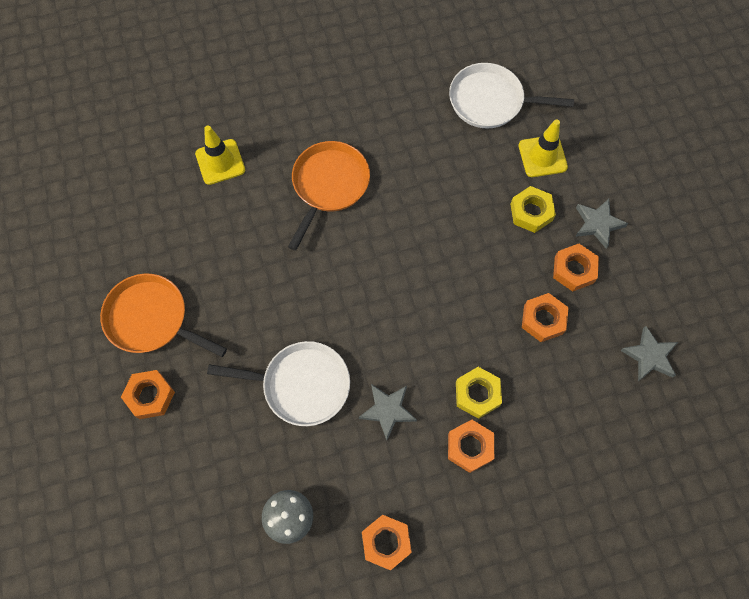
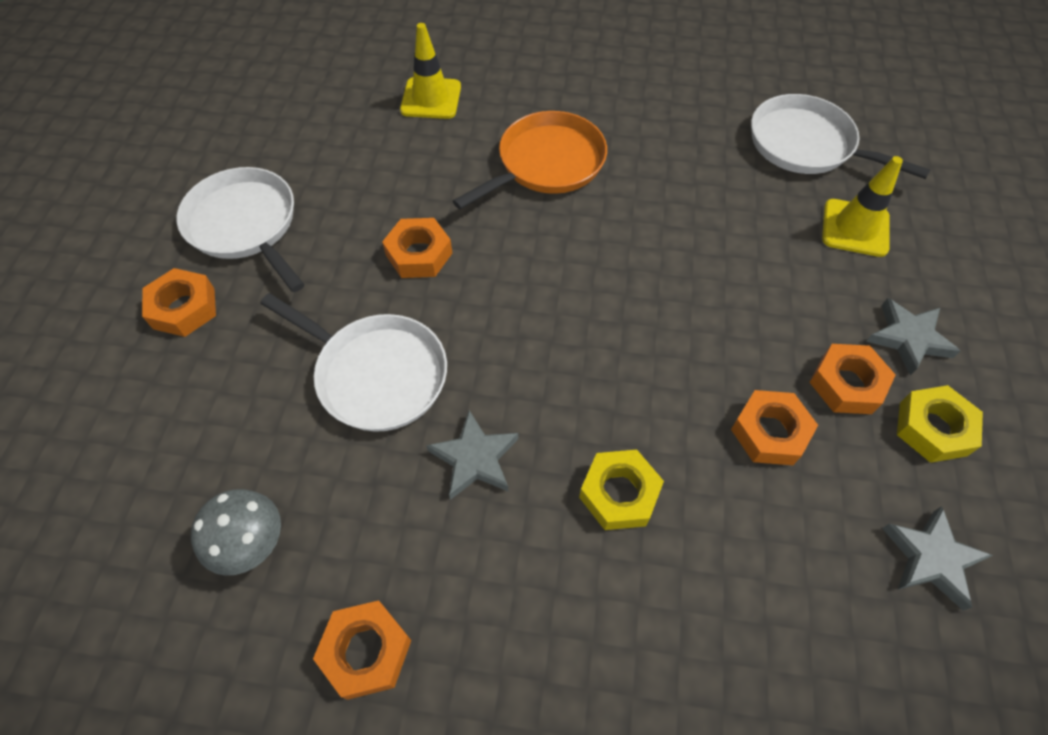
camera: 25 degrees right, 10 degrees down
orange pan [100,274,227,357] -> white pan [176,167,305,292]
orange nut [448,420,494,473] -> orange nut moved to [382,218,452,278]
yellow nut [510,186,556,233] -> yellow nut moved to [897,385,983,463]

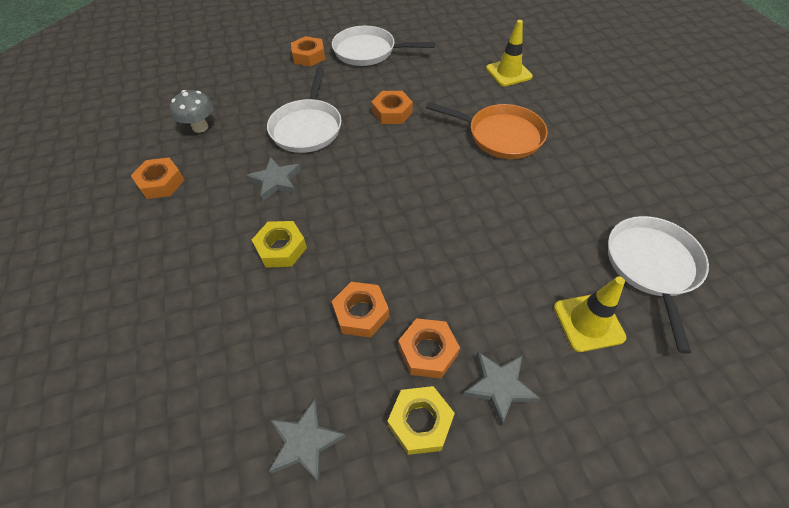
camera: 65 degrees right, 5 degrees down
white pan [176,167,305,292] -> white pan turned 105 degrees counterclockwise [332,26,435,66]

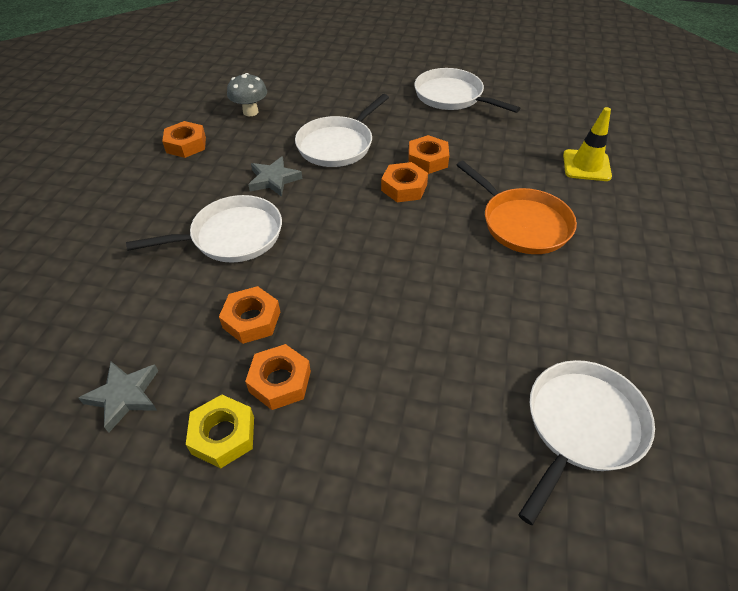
camera: 30 degrees right, 5 degrees down
yellow nut [252,221,307,268] -> white pan [126,195,282,263]
orange nut [291,36,325,66] -> orange nut moved to [381,162,428,202]
grey star [463,352,540,426] -> none
yellow traffic cone [554,276,626,352] -> none

